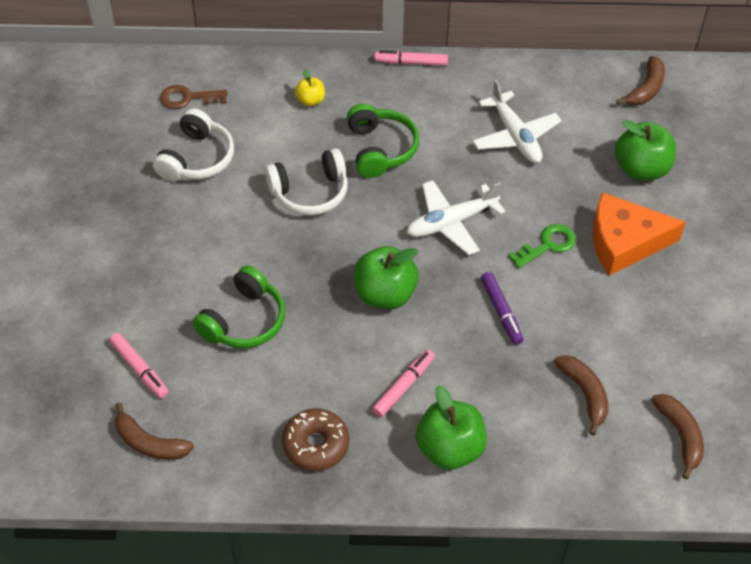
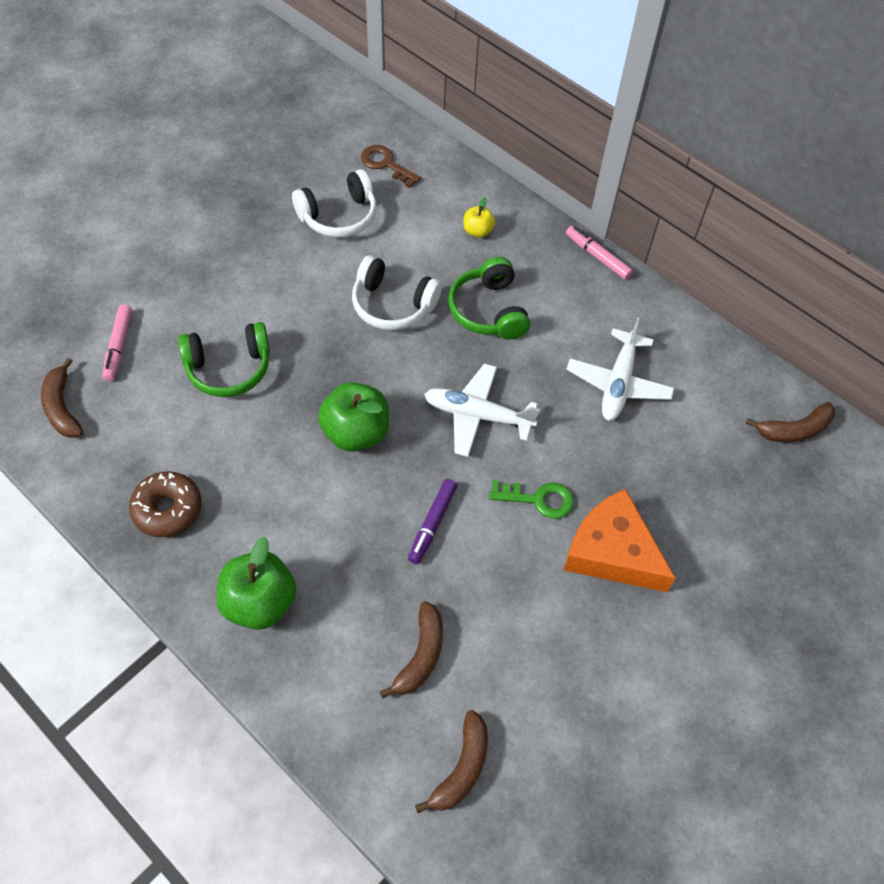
camera: 40 degrees right, 5 degrees up
green headphones [347,103,419,178] -> green headphones turned 135 degrees clockwise [448,257,530,340]
pink marker [372,350,435,417] -> none
green apple [615,120,676,181] -> none

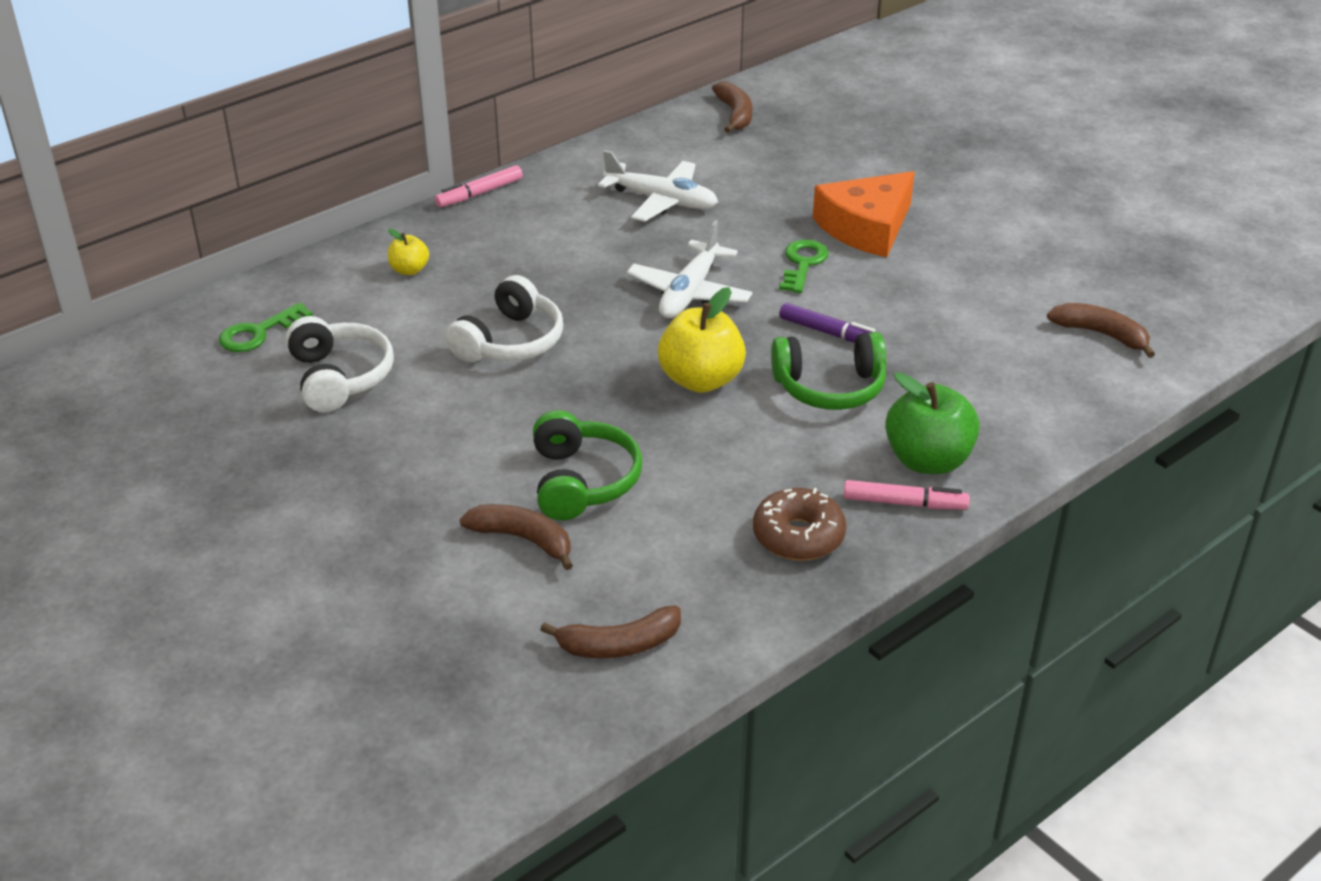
camera: 80 degrees left, 20 degrees down
pink marker [102,304,132,381] -> pink marker moved to [844,480,970,510]
green apple [318,382,389,452] -> yellow apple [658,287,746,393]
brown key [361,145,421,188] -> green key [219,303,313,352]
brown banana [380,601,443,698] -> brown banana moved to [459,504,573,570]
green headphones [448,257,530,340] -> green headphones moved to [771,332,886,410]

